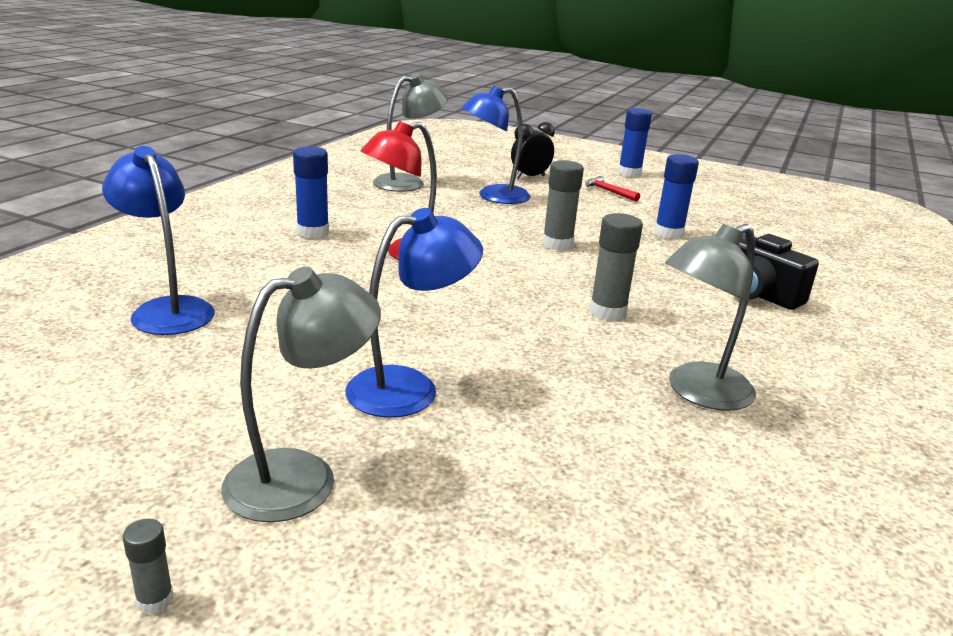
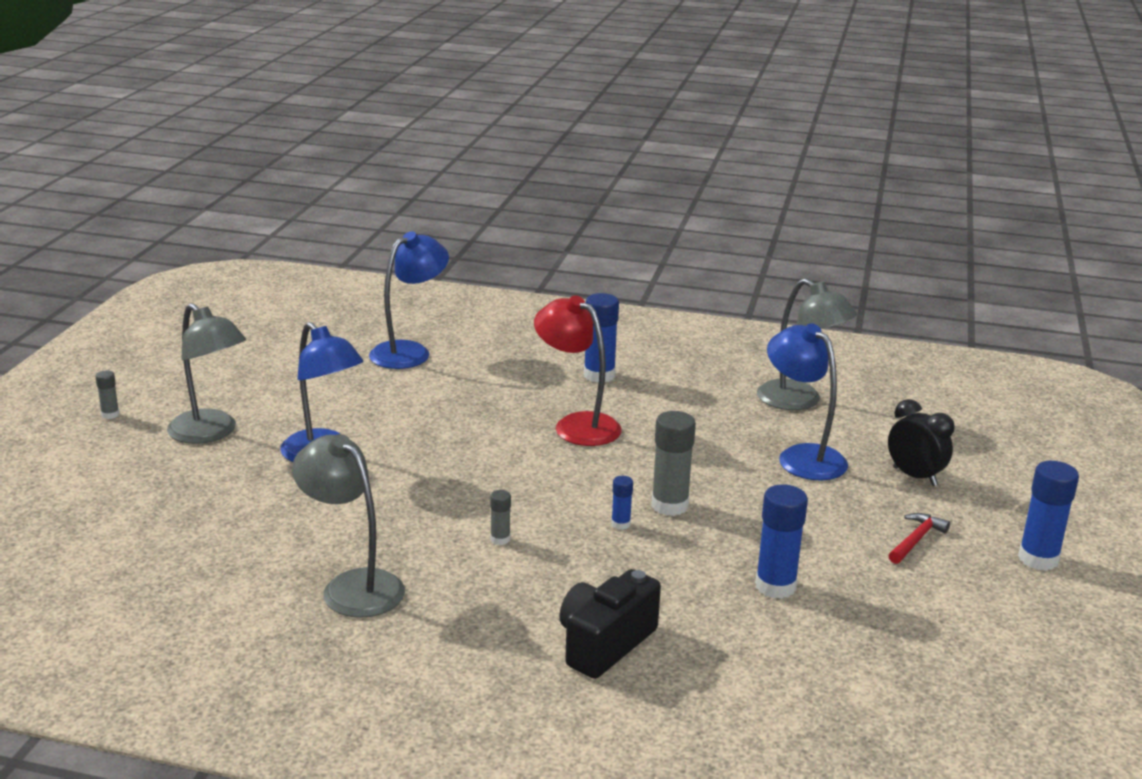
camera: 80 degrees right, 0 degrees up
grey glue stick [589,213,643,321] -> grey glue stick [490,490,511,545], size x0.51
none -> blue glue stick [611,476,633,530]

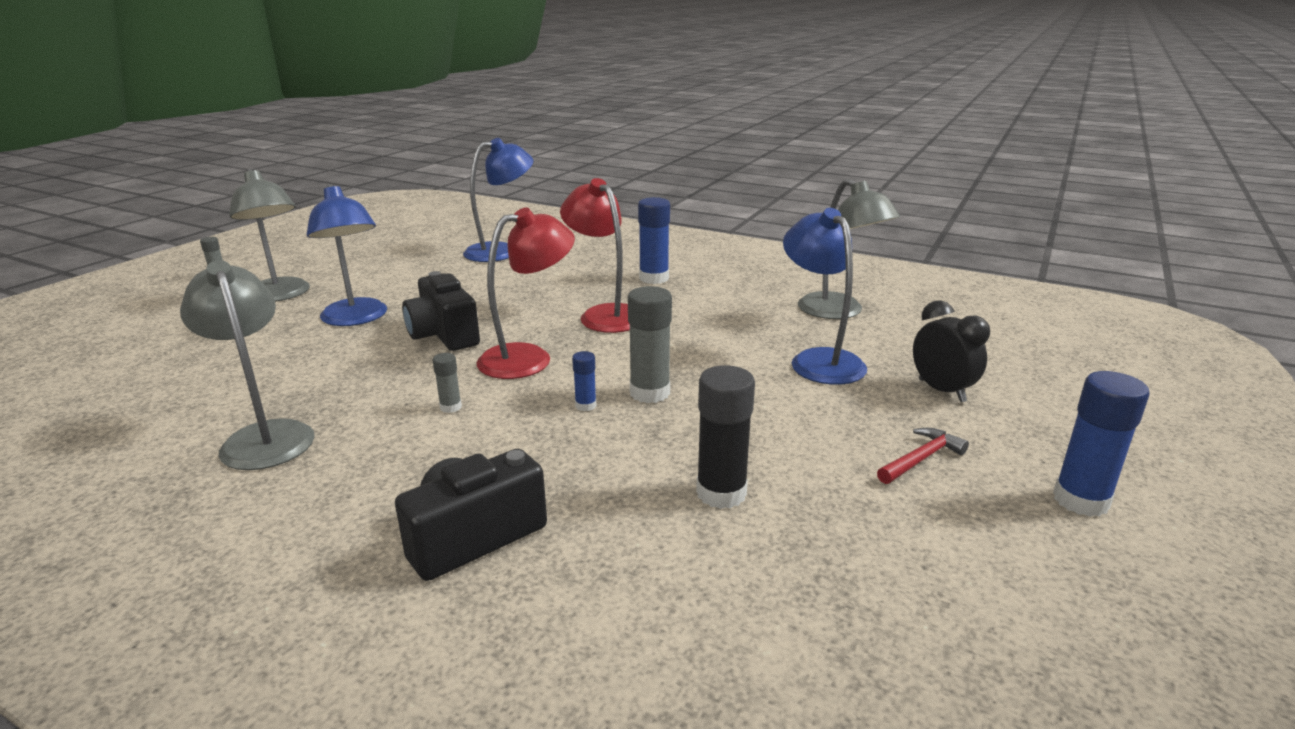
camera: 15 degrees right, 0 degrees up
blue glue stick [755,485,808,599] -> black glue stick [696,365,755,509]
none -> black camera [402,271,480,351]
none -> red lamp [476,208,575,379]

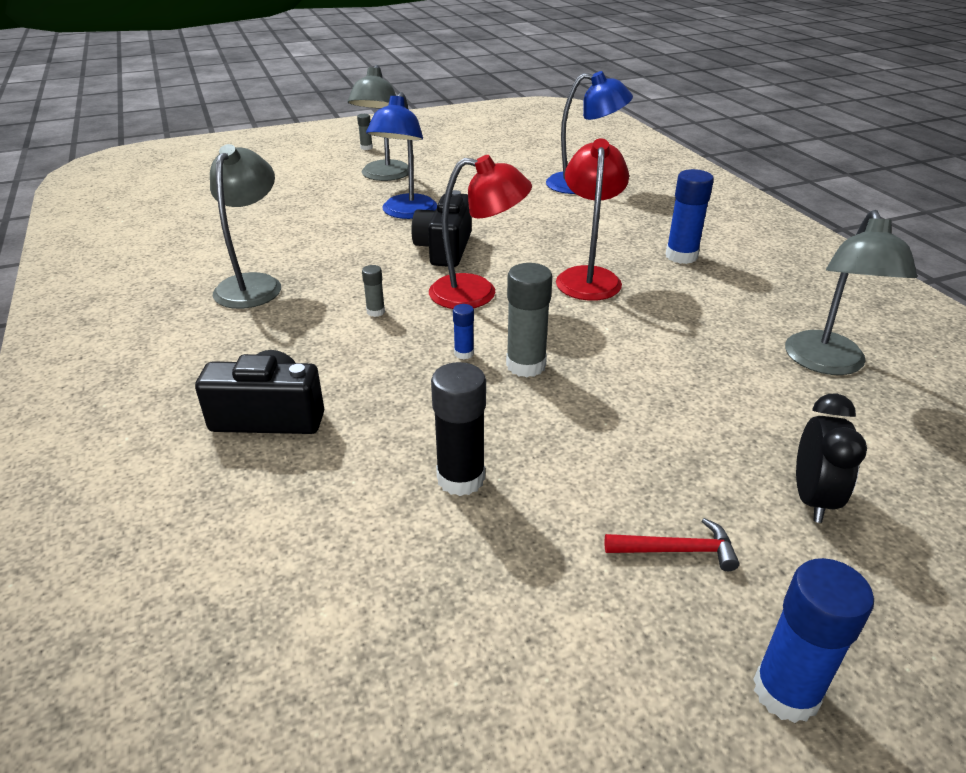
camera: 40 degrees right, 10 degrees up
blue lamp [783,208,867,385] -> none

